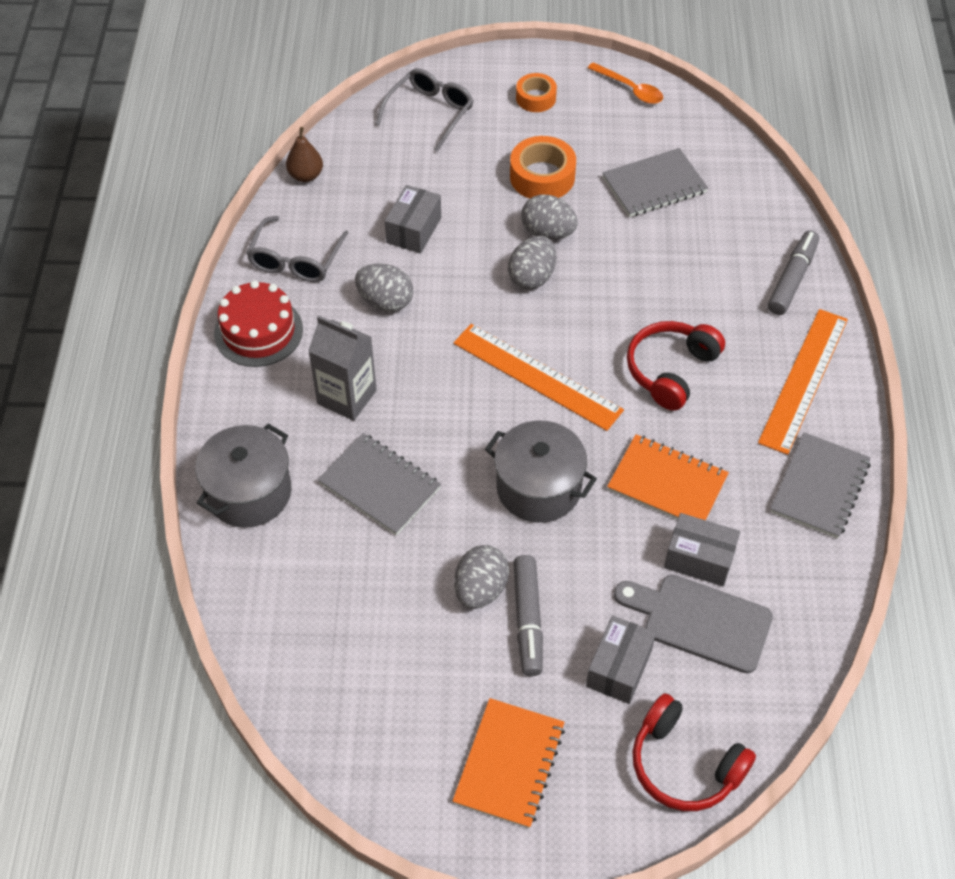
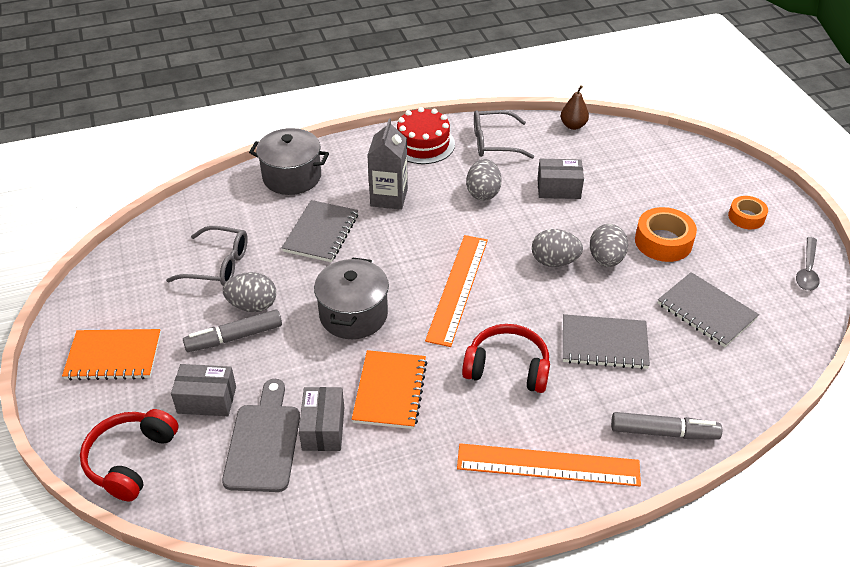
camera: 70 degrees right, 10 degrees down
grey glasses [376,68,474,152] -> grey glasses moved to [166,226,248,286]
orange spoon [588,62,663,104] -> grey spoon [796,237,820,291]
grey notebook [770,432,871,539] -> grey notebook moved to [563,314,650,369]

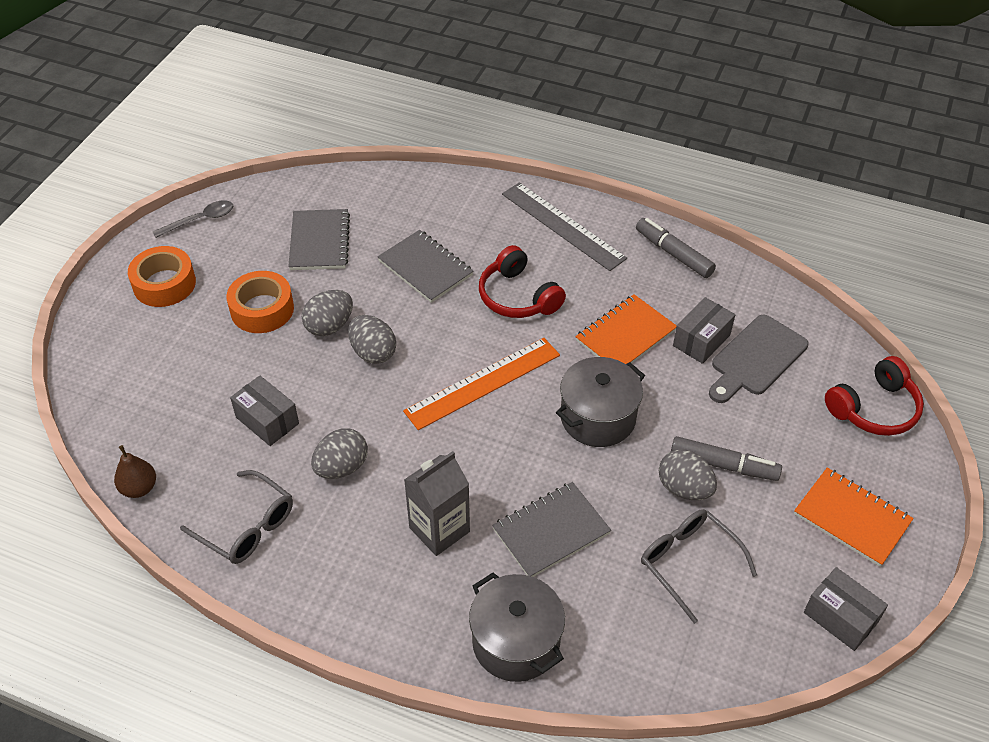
camera: 140 degrees left, 5 degrees up
grey box [171,364,236,416] -> grey box moved to [804,567,888,651]
red cake [397,107,455,164] -> none
orange ruler [457,443,641,486] -> grey ruler [502,182,627,271]
grey marker [611,412,722,440] -> grey marker moved to [636,218,716,278]
orange tape [728,196,768,229] -> orange tape [128,246,196,307], size x1.55

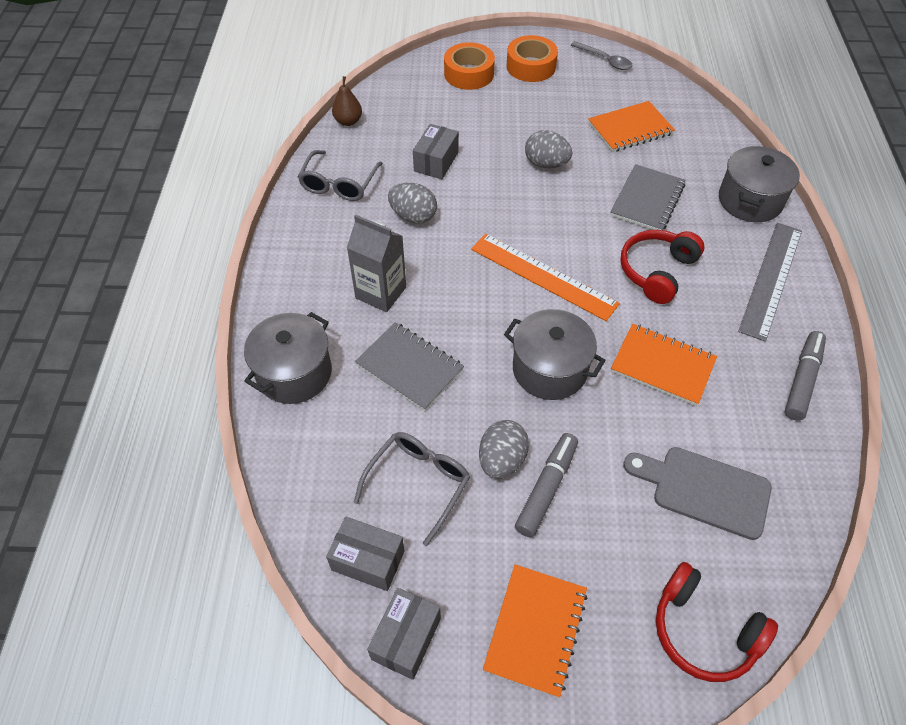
camera: 70 degrees right, 5 degrees up
orange tape [226,271,294,333] -> orange tape moved to [444,42,495,90]
grey notebook [288,209,350,270] -> orange notebook [588,101,675,152]
grey egg [348,315,396,364] -> none
grey marker [671,436,782,481] -> grey marker turned 150 degrees counterclockwise [515,433,578,537]
grey box [673,297,735,364] -> grey box moved to [326,517,405,591]
none -> grey pot [719,146,800,222]

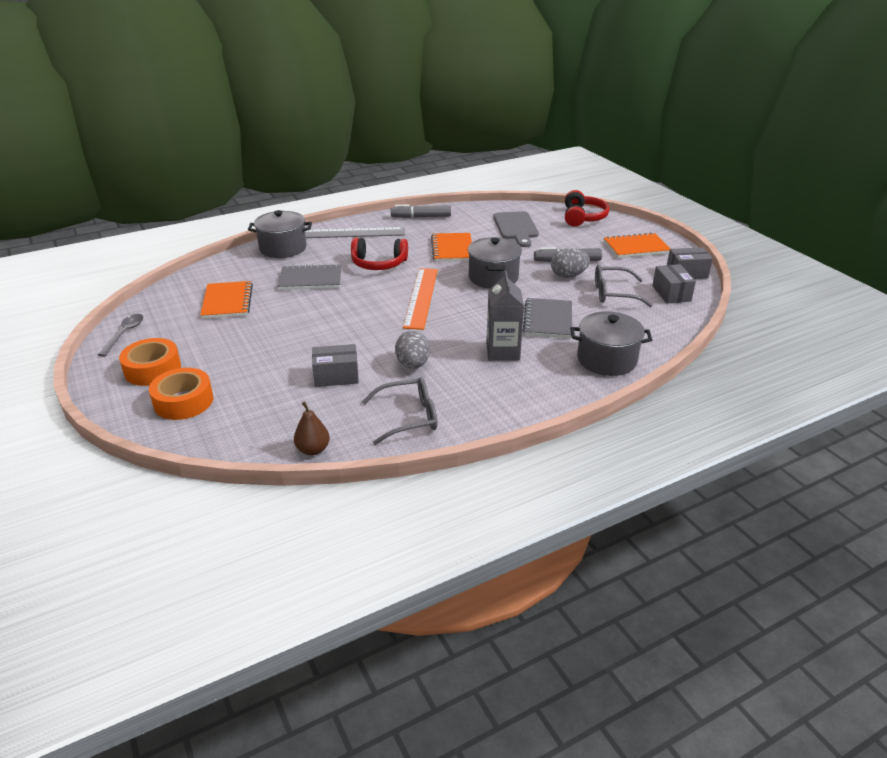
camera: 120 degrees left, 20 degrees down
grey egg [525,130,572,168] -> none
orange notebook [588,101,675,152] -> orange notebook turned 45 degrees clockwise [200,281,253,319]

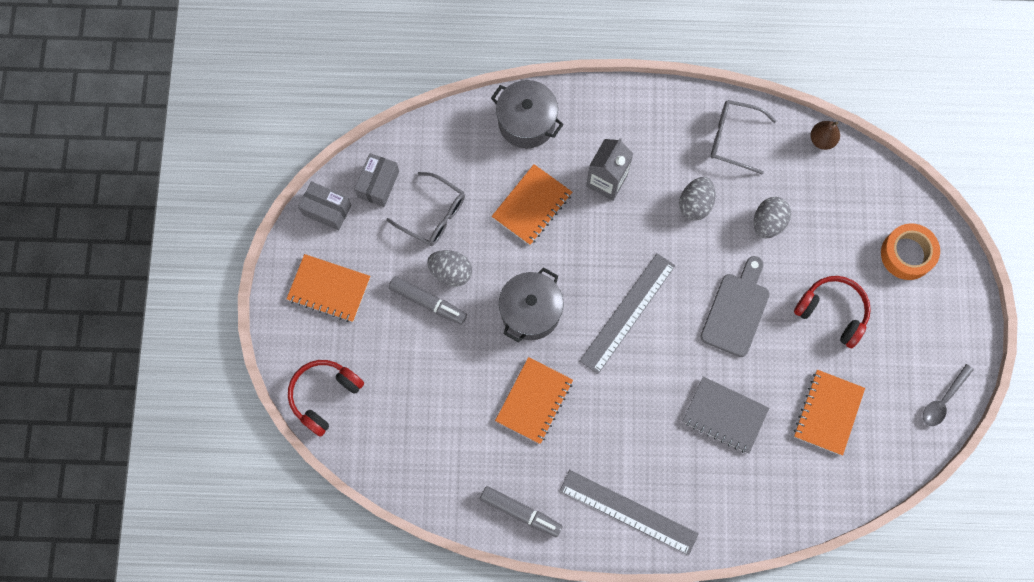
camera: 150 degrees left, 40 degrees up
orange tape [119,338,181,386] -> none
grey pot [248,210,312,258] -> none
grey box [312,344,359,387] -> grey egg [754,197,791,239]
red headphones [351,237,408,270] -> red headphones moved to [794,276,871,348]
orange ruler [403,268,438,330] -> grey ruler [580,253,675,374]
grey cutting board [493,211,539,247] -> grey cutting board moved to [701,256,770,357]
grey notebook [523,298,572,338] -> orange notebook [492,164,572,245]

